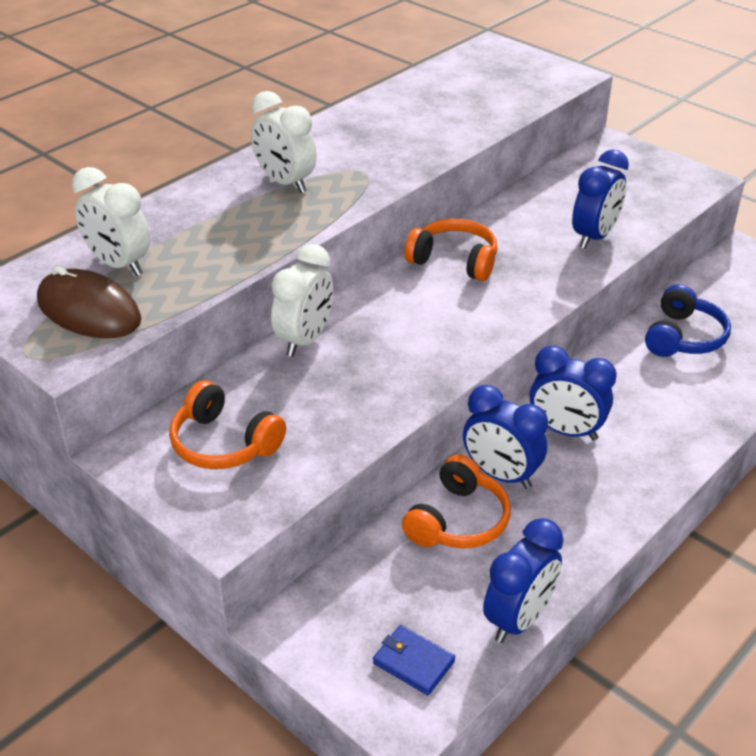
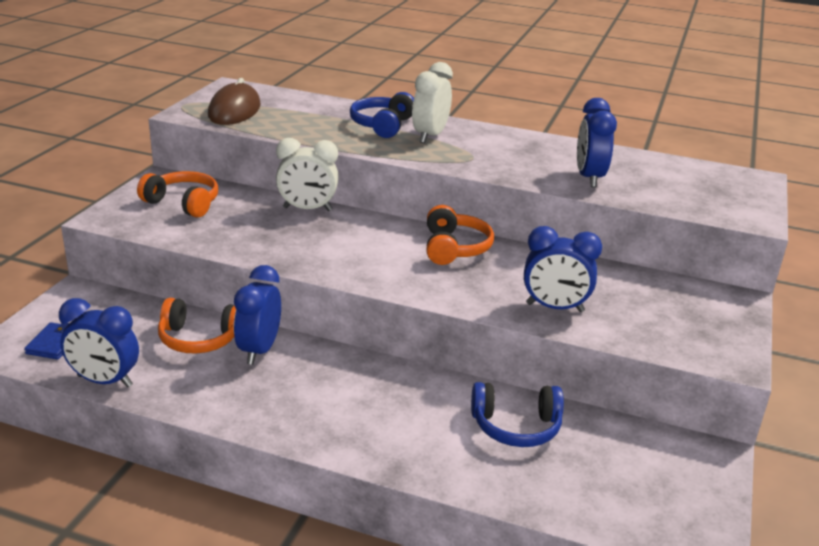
camera: 65 degrees right, 10 degrees down
white clock [72,167,150,276] -> none
orange headphones [169,380,286,469] -> orange headphones turned 105 degrees clockwise [137,171,218,218]
blue clock [530,346,617,441] -> blue clock moved to [577,98,617,187]
none -> blue headphones [350,92,414,138]

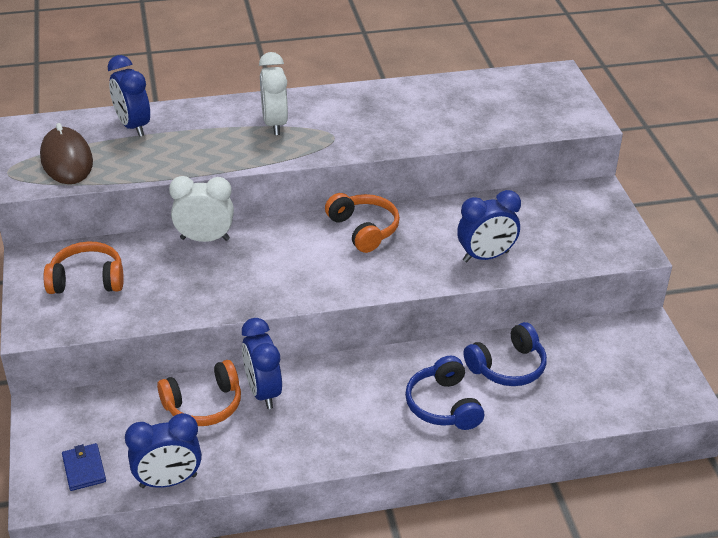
camera: 30 degrees left, 10 degrees up
white clock [276,138,339,211] -> white clock turned 150 degrees counterclockwise [169,176,234,242]
blue headphones [350,92,414,138] -> blue headphones moved to [405,356,484,430]
blue clock [577,98,617,187] -> blue clock moved to [108,55,150,137]

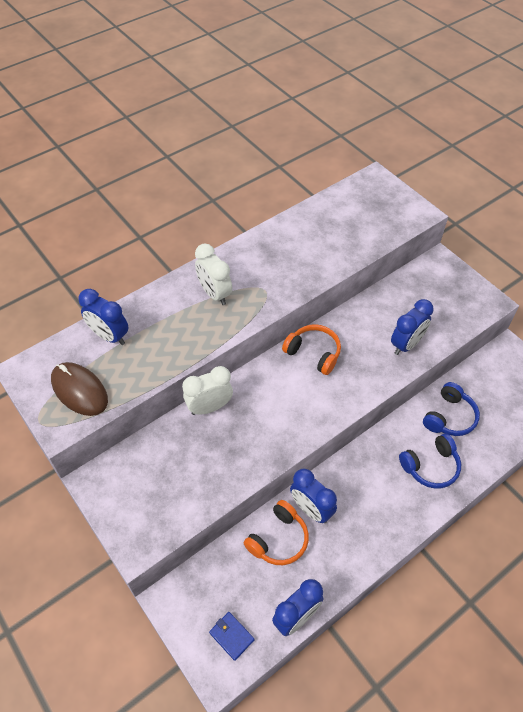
camera: 25 degrees left, 15 degrees up
orange headphones [43,241,124,294] -> none
blue headphones [405,356,484,430] -> blue headphones turned 75 degrees counterclockwise [399,434,461,489]

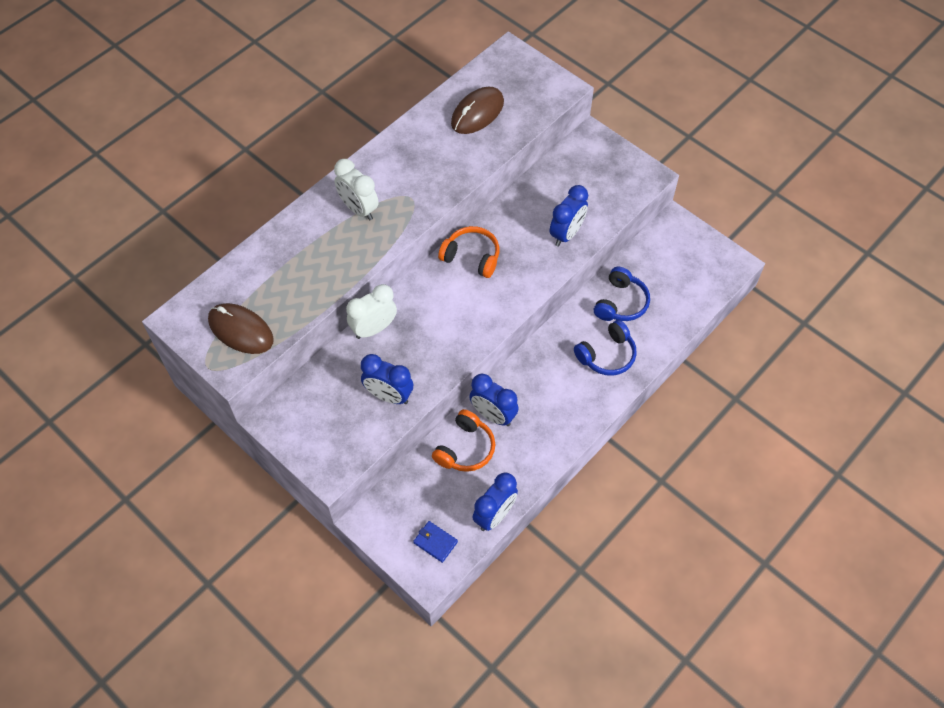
camera: 10 degrees left, 5 degrees up
blue clock [79,289,129,345] -> blue clock moved to [361,354,413,404]
none -> brown mouse [451,87,504,134]

